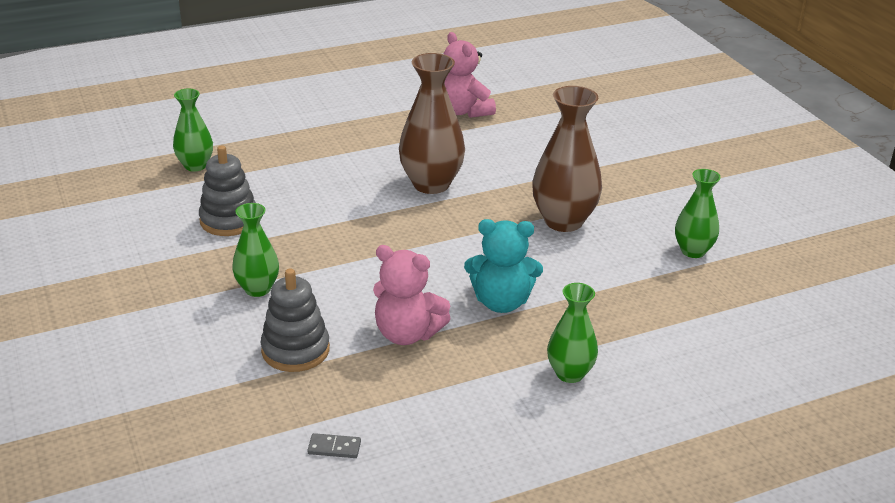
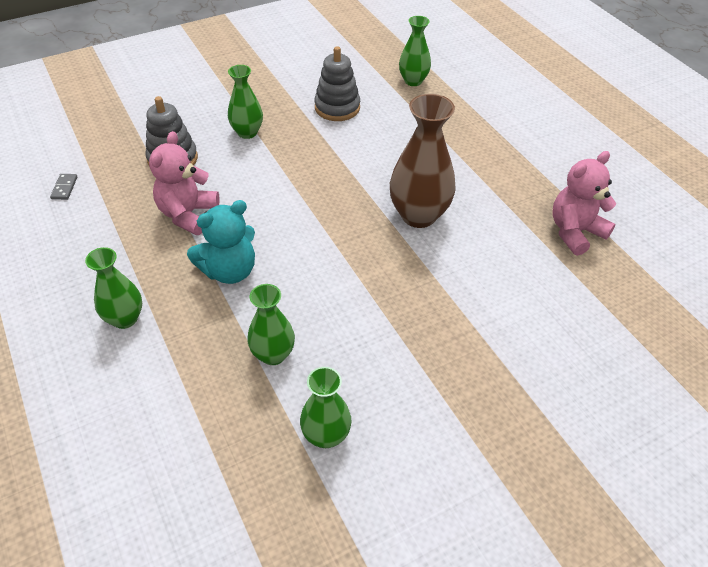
camera: 85 degrees right, 15 degrees up
turquoise teddy bear [464,219,543,313] -> turquoise teddy bear turned 120 degrees counterclockwise [187,200,255,284]
brown vase [532,86,602,232] -> none
none -> green vase [247,284,295,365]

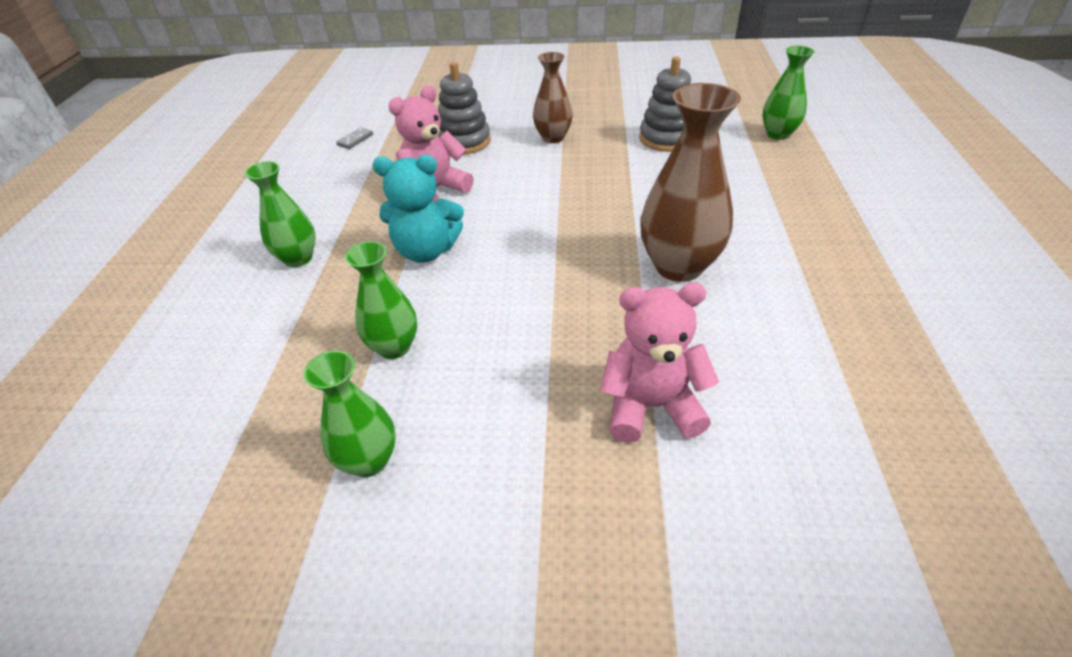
camera: 35 degrees right, 5 degrees down
green vase [228,65,263,139] -> brown vase [533,52,573,143]
pink teddy bear [552,151,617,256] -> pink teddy bear moved to [600,283,719,443]

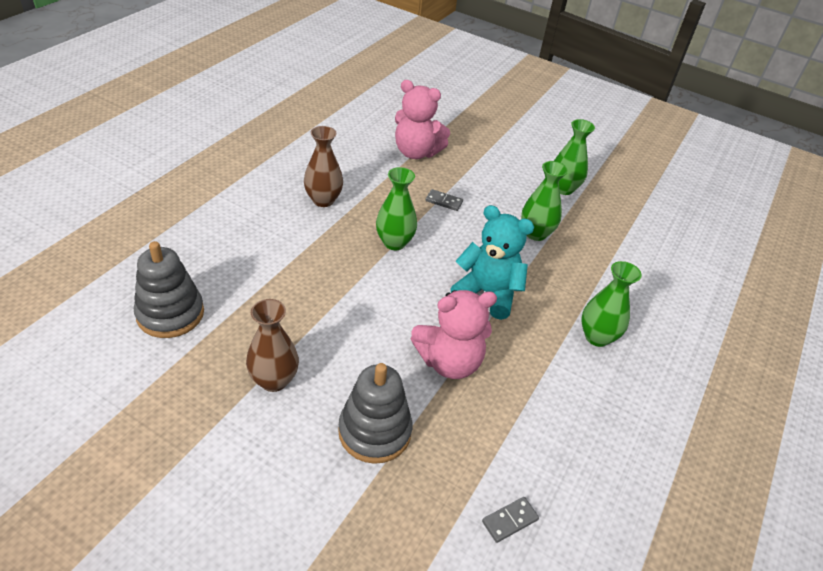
camera: 160 degrees left, 0 degrees up
brown vase [640,83,741,282] -> brown vase [304,126,343,207], size x0.61
green vase [762,46,814,140] -> green vase moved to [376,167,417,250]
none -> grey domino [426,189,463,211]

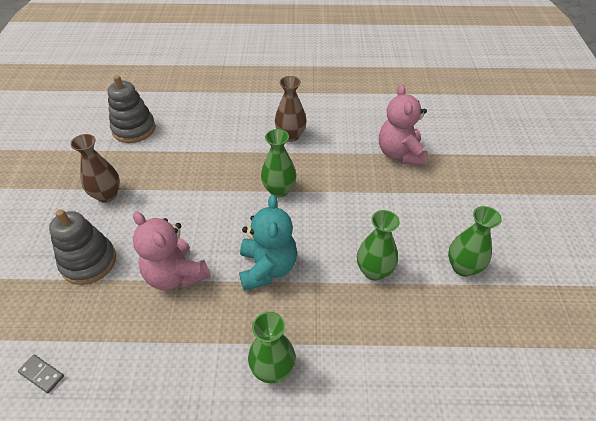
camera: 65 degrees right, 5 degrees up
grey domino [426,189,463,211] -> none

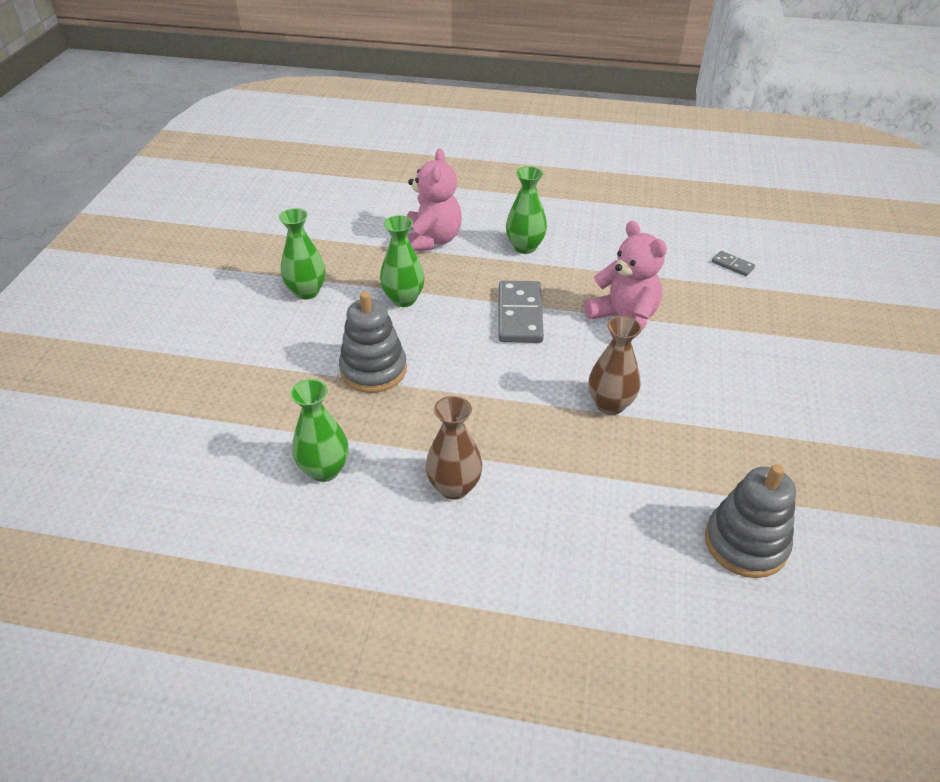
camera: 170 degrees left, 5 degrees down
grey stacking toy [49,209,116,285] -> grey stacking toy moved to [339,291,407,393]
brown vase [70,134,120,203] -> brown vase moved to [589,316,642,415]
turquoise teddy bear [239,195,297,291] -> grey domino [498,281,544,343]
green vase [261,129,296,197] -> green vase moved to [290,379,349,482]
pink teddy bear [379,84,428,166] -> pink teddy bear moved to [407,149,462,251]

